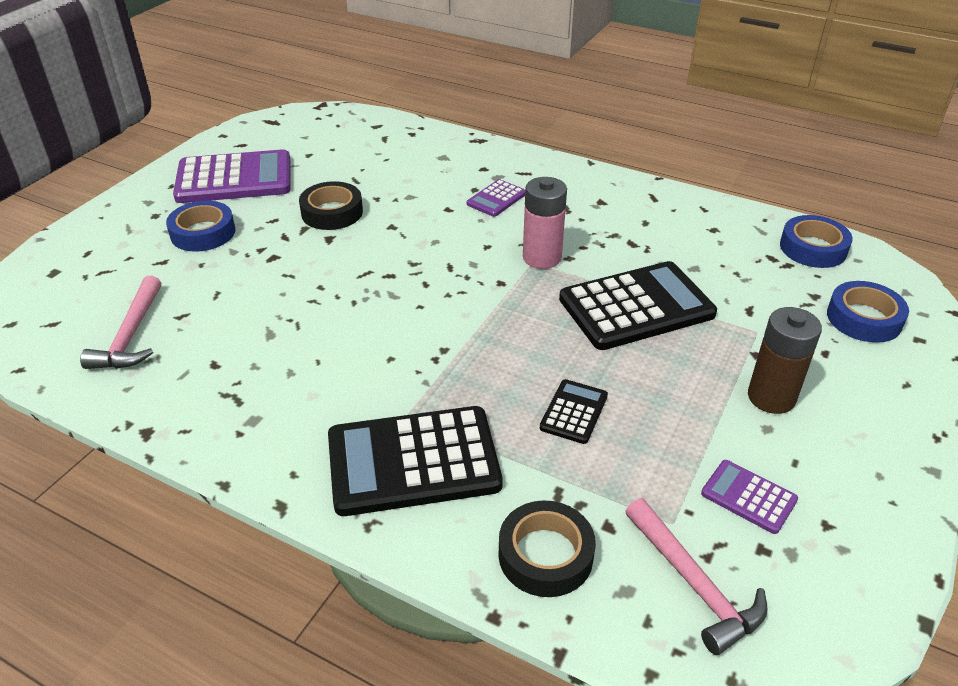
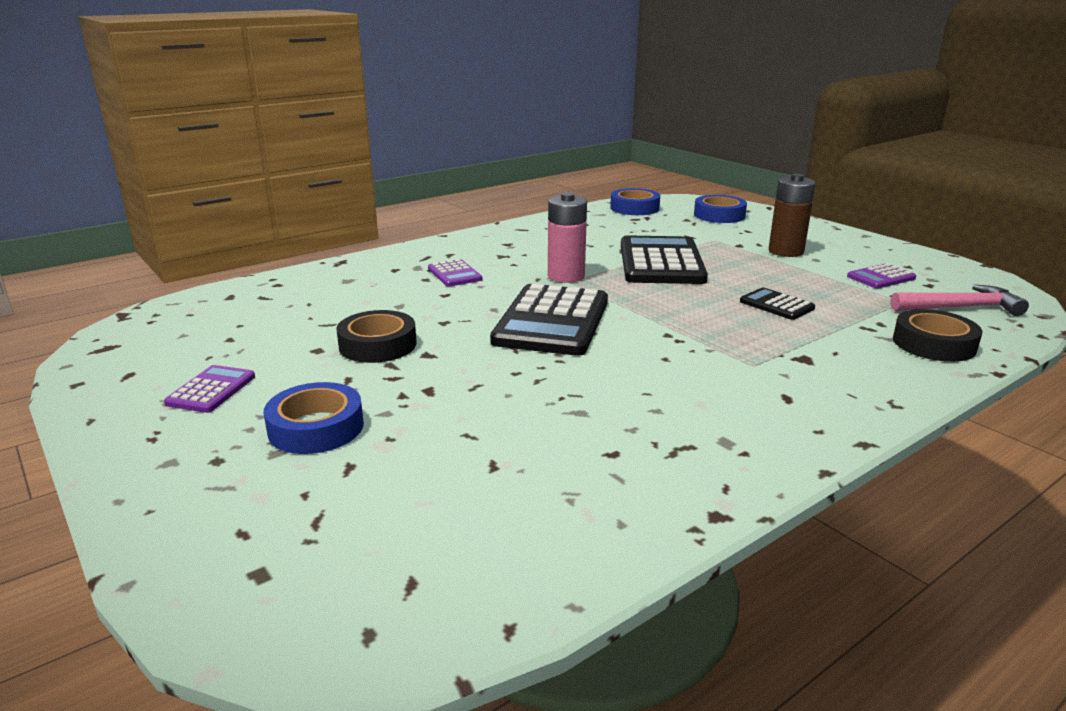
camera: 65 degrees left, 15 degrees down
pink hammer [80,276,161,369] -> none
purple calculator [173,149,290,203] -> purple calculator [164,365,255,413], size x0.48
black calculator [328,406,503,516] -> black calculator moved to [490,284,608,356]

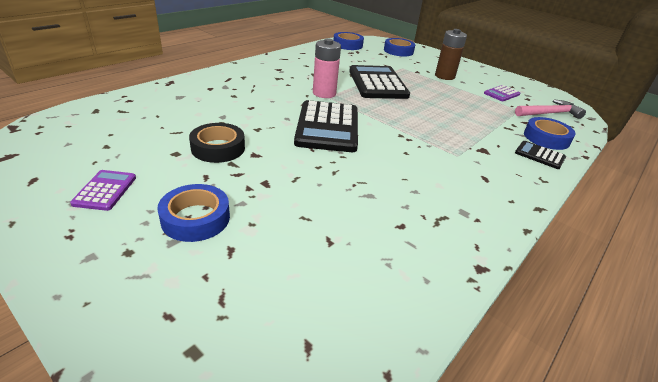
camera: 15 degrees left, 10 degrees up
purple calculator [428,259,483,286] -> none
black calculator [740,287,815,320] -> black calculator moved to [515,141,566,169]
black tape [893,309,982,362] -> blue tape [524,117,576,150]

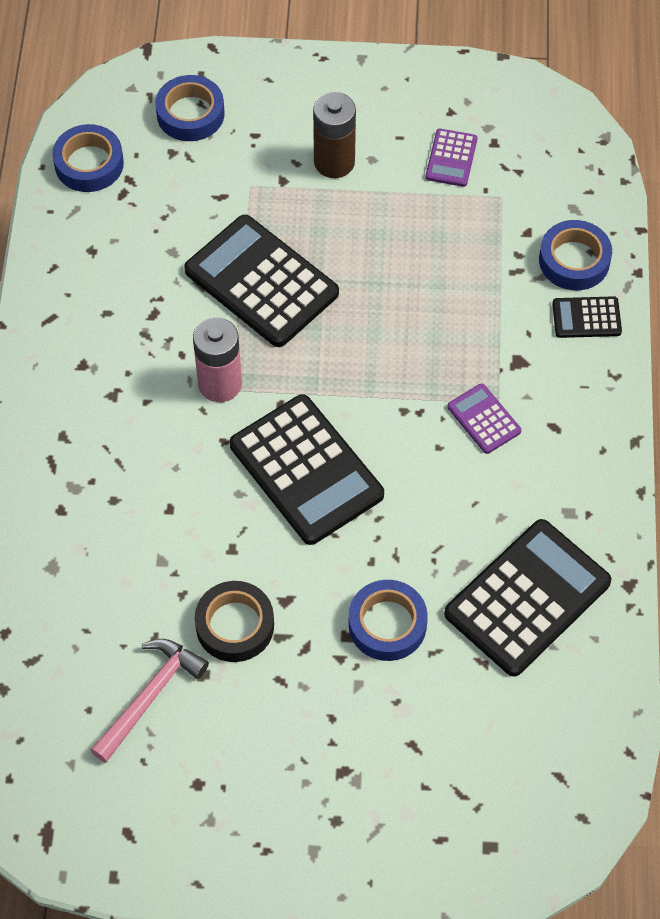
camera: 35 degrees left, 25 degrees up
purple calculator [70,170,136,211] -> purple calculator moved to [448,383,521,454]
blue tape [157,184,230,242] -> blue tape moved to [348,580,428,661]
pink hammer [515,100,586,119] -> pink hammer moved to [90,639,209,763]
none -> black calculator [444,519,611,676]

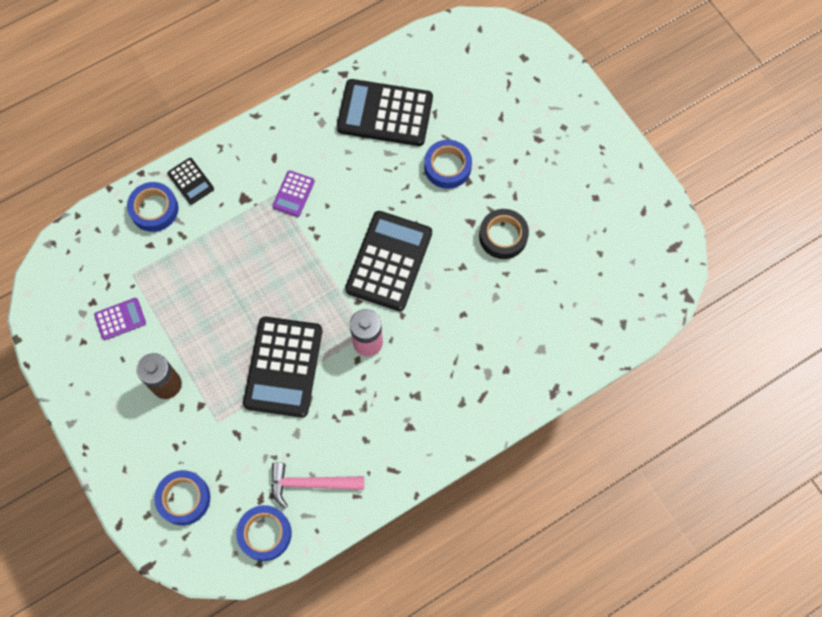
camera: 125 degrees left, 10 degrees up
pink hammer [90,639,209,763] -> pink hammer moved to [271,462,364,508]

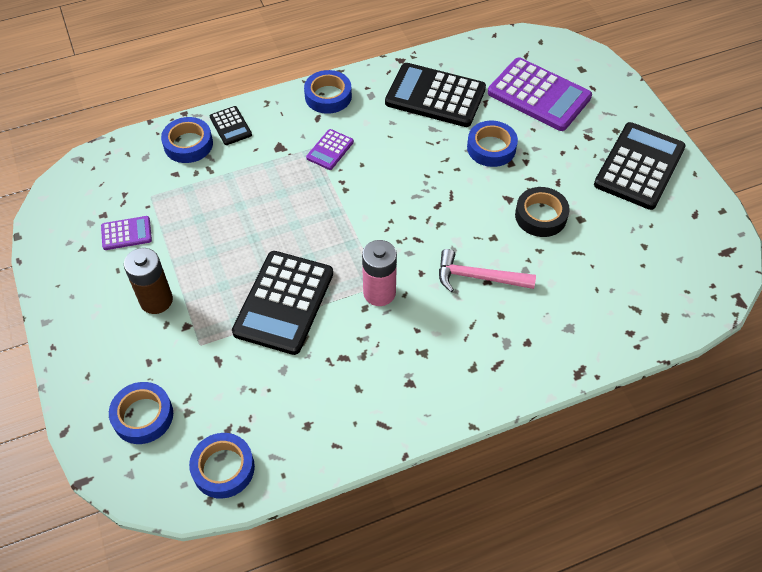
camera: 10 degrees right, 15 degrees down
pink hammer [271,462,364,508] -> pink hammer moved to [439,249,536,292]
black calculator [345,211,432,311] -> black calculator moved to [594,122,686,210]
none -> blue tape [304,70,352,114]
none -> purple calculator [488,57,592,131]

